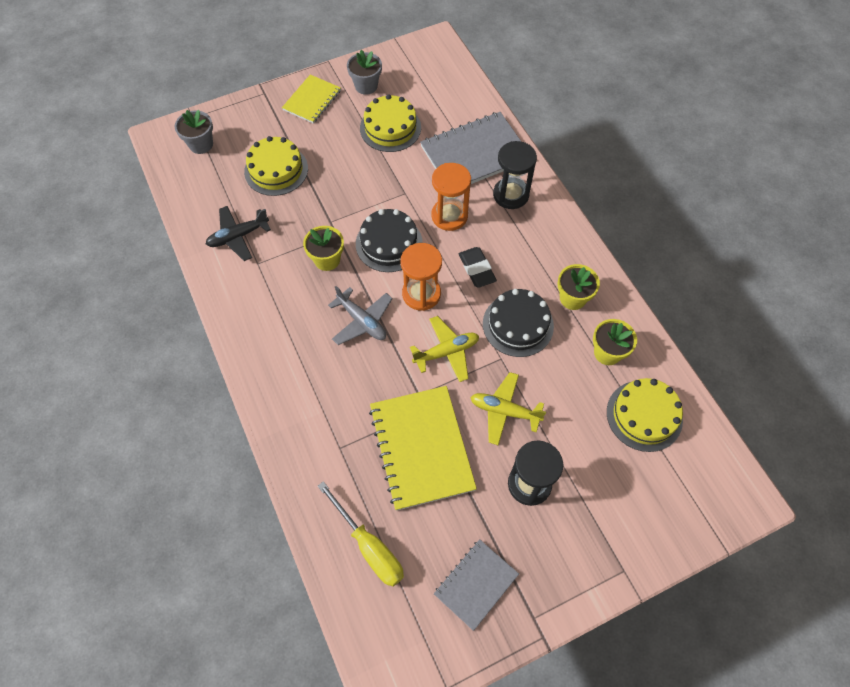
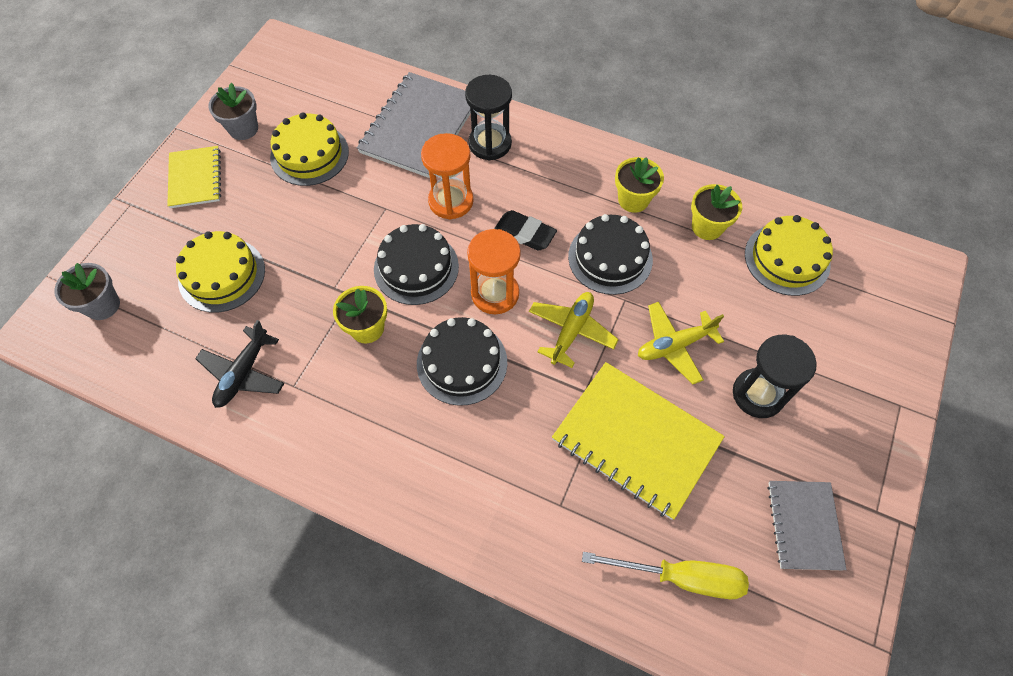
camera: 40 degrees left, 0 degrees up
grey plane [328,286,393,345] -> black cake [417,317,507,406]

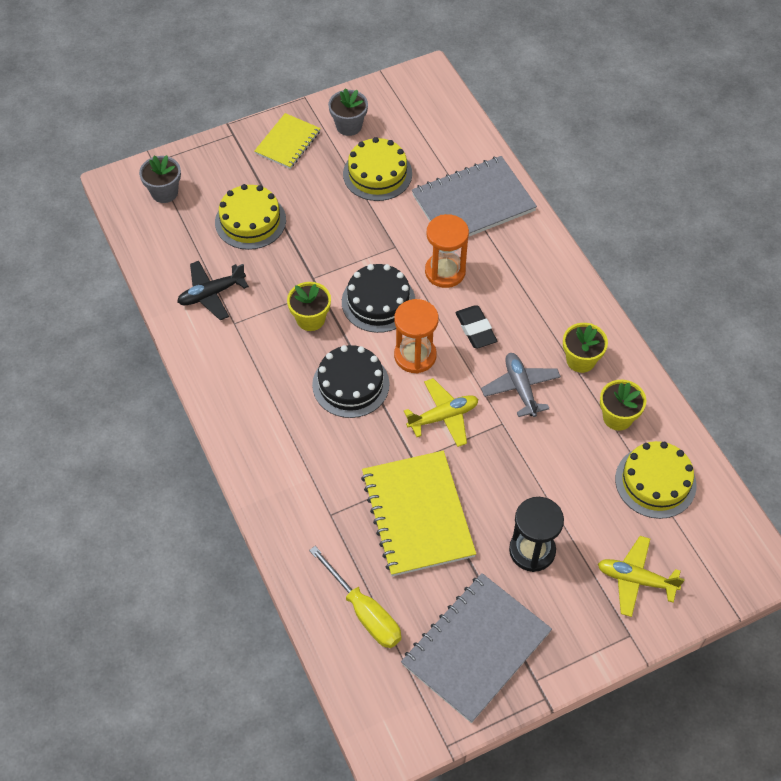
camera: 40 degrees right, 5 degrees down
black hourglass [465,75,512,161] -> none
black cake [568,214,653,295] -> grey plane [481,353,561,417]
yellow plane [638,302,724,385] -> yellow plane moved to [598,536,685,617]
grey notebook [768,481,847,570] -> grey notebook [401,573,552,723], size x1.70

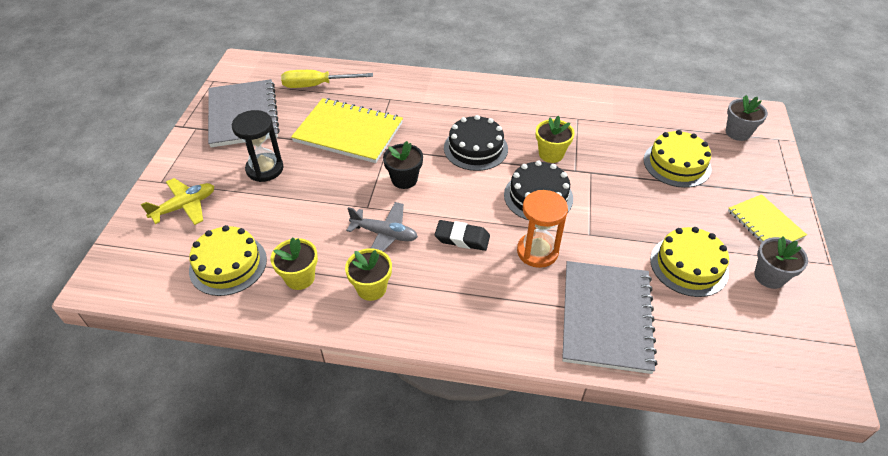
camera: 125 degrees right, 10 degrees down
black plane [177,261,249,320] -> none
orange hourglass [394,299,439,374] -> none
yellow plane [404,378,478,447] -> black flower pot [383,141,423,189]

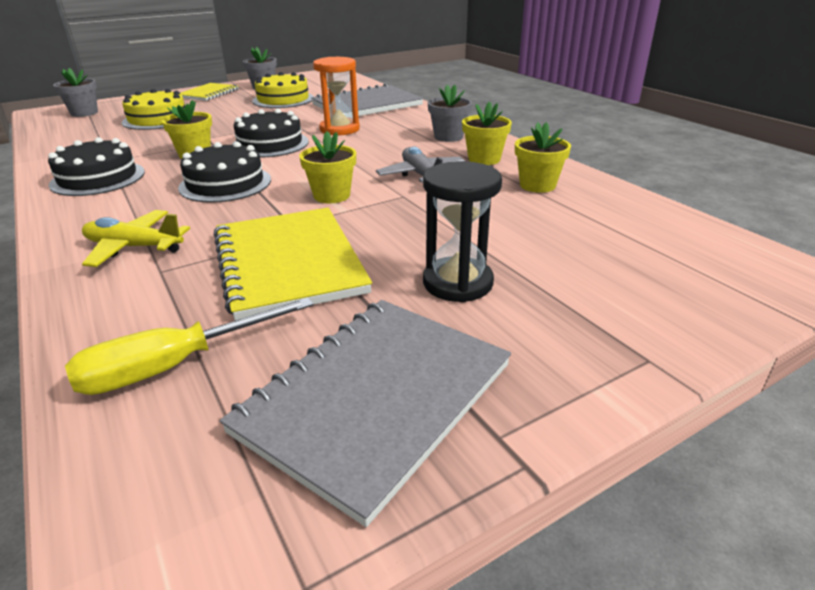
camera: 130 degrees left, 15 degrees down
yellow plane [141,178,214,225] -> yellow plane moved to [82,210,190,267]
yellow cake [189,225,267,296] -> none
yellow screwdriver [281,70,373,88] -> yellow screwdriver turned 105 degrees clockwise [65,298,313,395]
black flower pot [383,141,423,189] -> yellow flower pot [299,131,356,203]
black eraser [435,220,490,251] -> none
none -> black cake [48,137,145,196]
none -> grey flower pot [428,84,472,142]

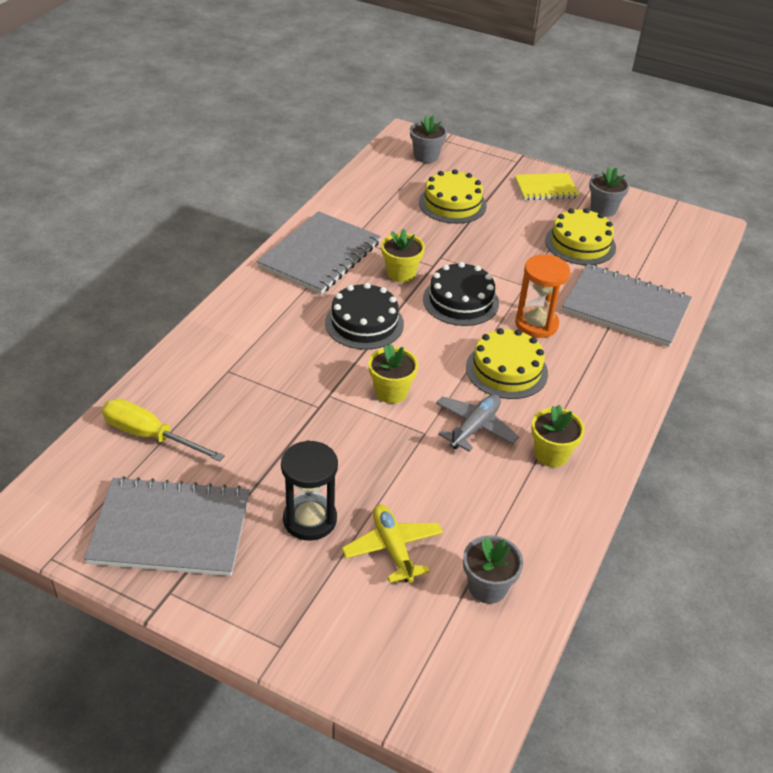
camera: 55 degrees right, 10 degrees up
black cake [48,137,145,196] -> grey notebook [257,211,381,294]
yellow plane [82,210,190,267] -> yellow plane moved to [342,504,443,583]
yellow notebook [214,208,372,321] -> none
grey flower pot [428,84,472,142] -> grey flower pot moved to [463,535,523,604]
yellow flower pot [515,122,571,193] -> none
none -> yellow cake [466,328,548,399]

